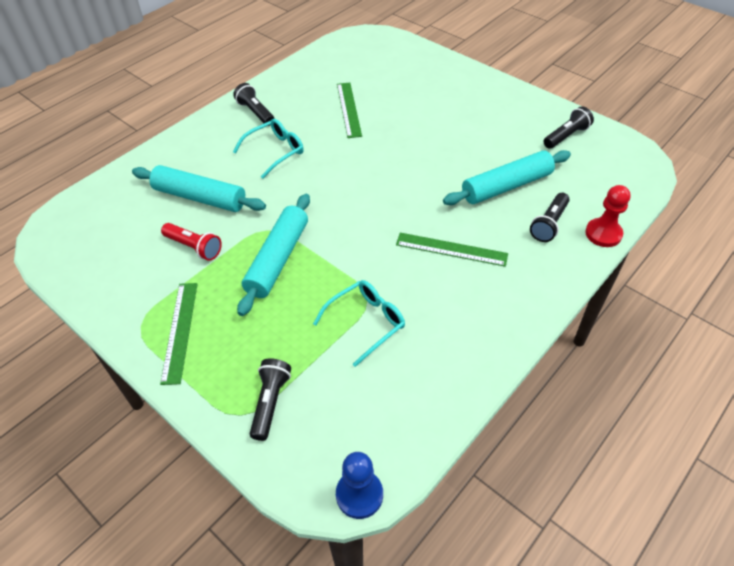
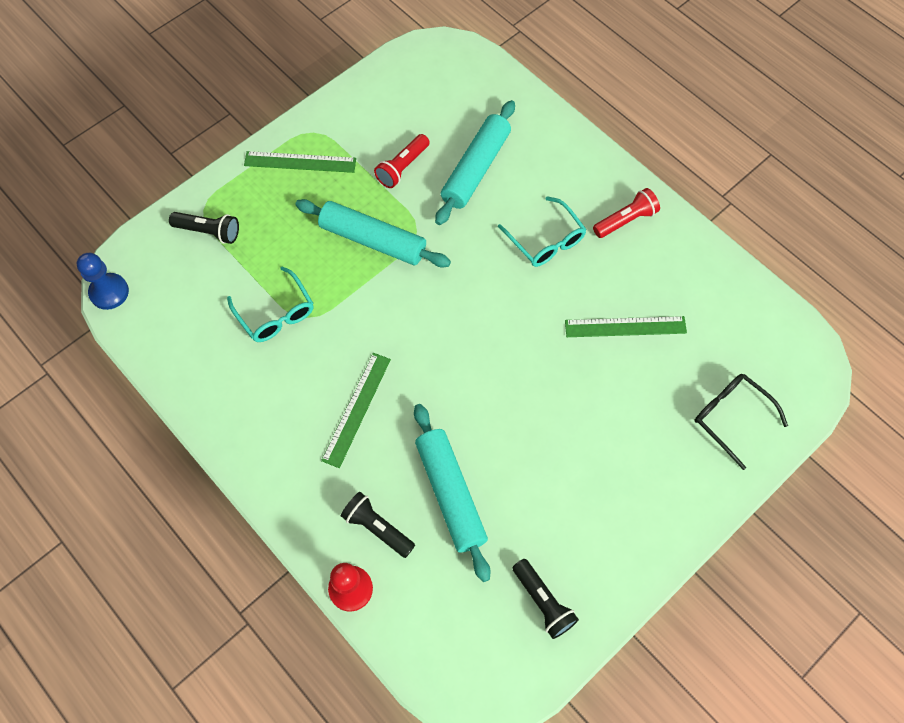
camera: 95 degrees right, 15 degrees up
black flashlight [233,83,274,126] -> red flashlight [593,188,660,238]
none -> black glasses [695,374,788,470]

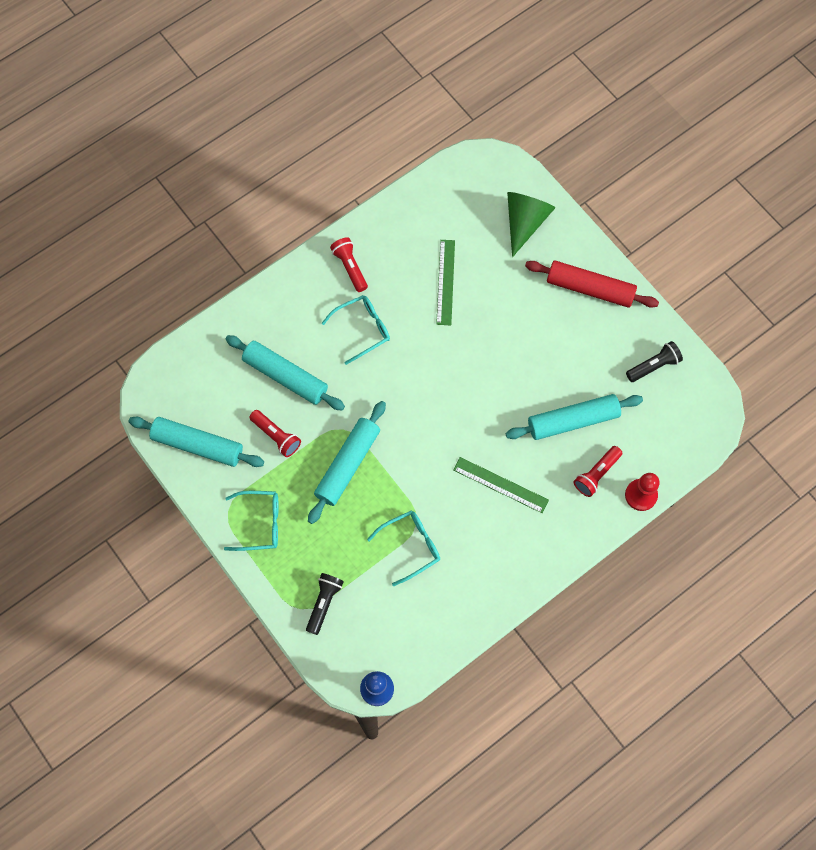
camera: 85 degrees left, 5 degrees up
green ruler [244,151,356,173] -> turquoise glasses [224,491,279,551]
black flashlight [341,492,415,558] -> red flashlight [574,446,622,497]
black glasses [695,374,788,470] -> green cone [507,192,555,257]
none -> turquoise rolling pin [128,417,264,467]
none -> red rolling pin [525,261,659,308]

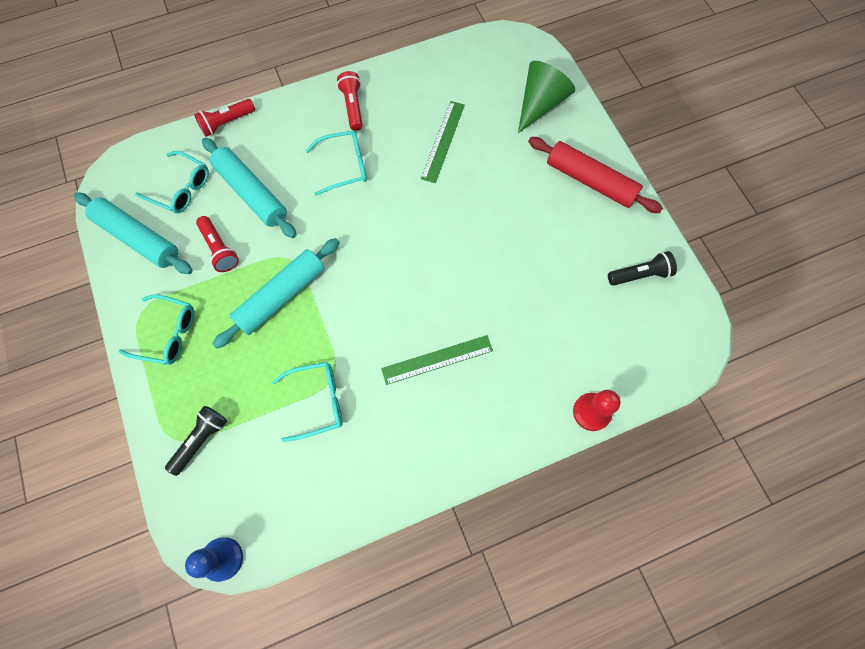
camera: 15 degrees right, 0 degrees up
green ruler [453,457,549,513] -> green ruler turned 60 degrees counterclockwise [381,335,493,385]
turquoise rolling pin [506,394,643,440] -> none
red flashlight [574,446,622,497] -> red flashlight moved to [194,99,255,137]
none -> turquoise glasses [135,151,209,214]

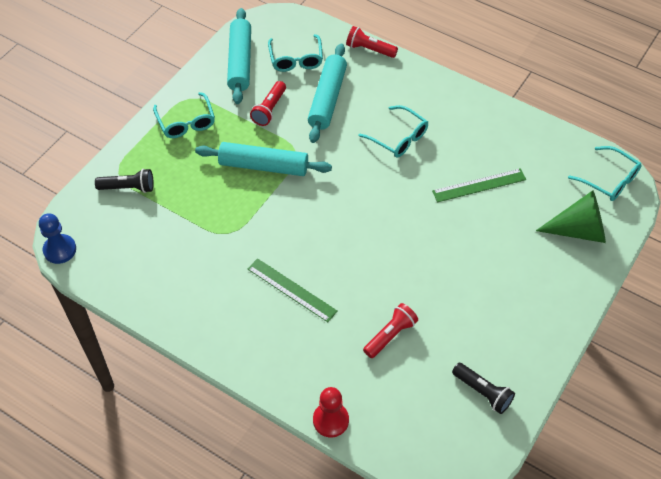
camera: 55 degrees right, 15 degrees down
turquoise glasses [272,362,342,442] -> turquoise glasses moved to [568,146,642,201]
red flashlight [337,71,363,131] -> red flashlight moved to [363,303,418,358]
red rolling pin [528,137,663,213] -> none

